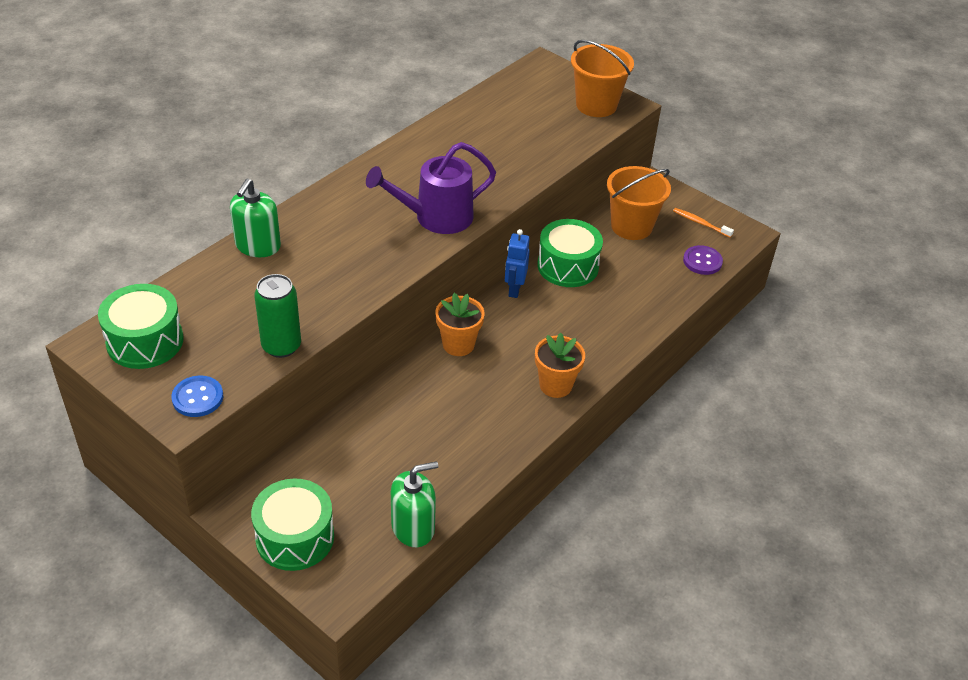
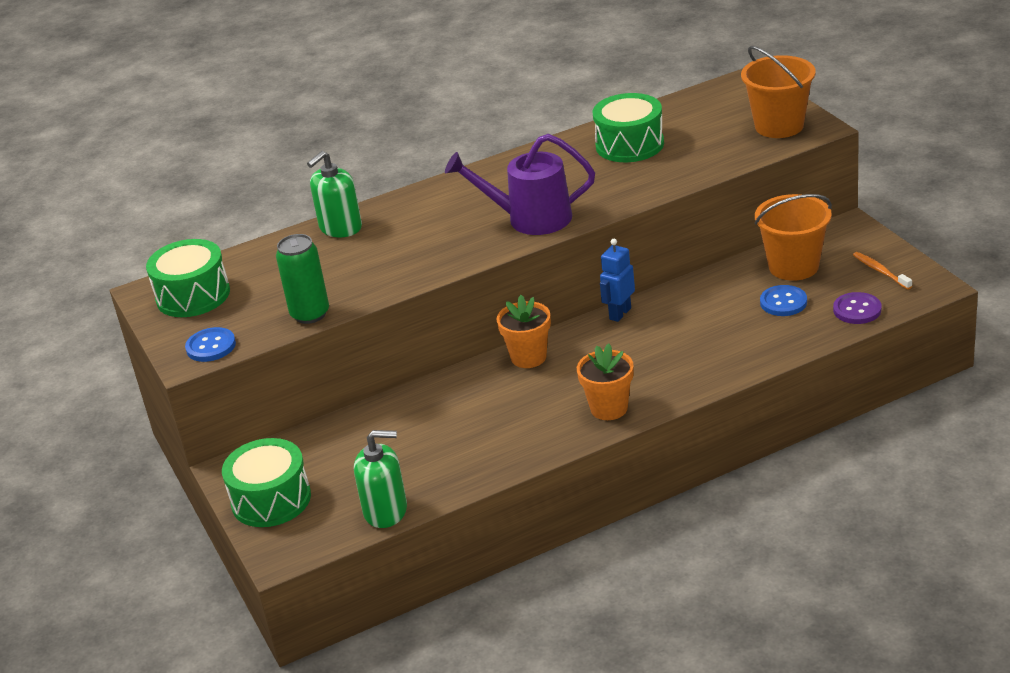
camera: 30 degrees right, 10 degrees down
green drum [537,219,603,287] -> green drum moved to [593,93,664,162]
none -> blue button [760,285,807,316]

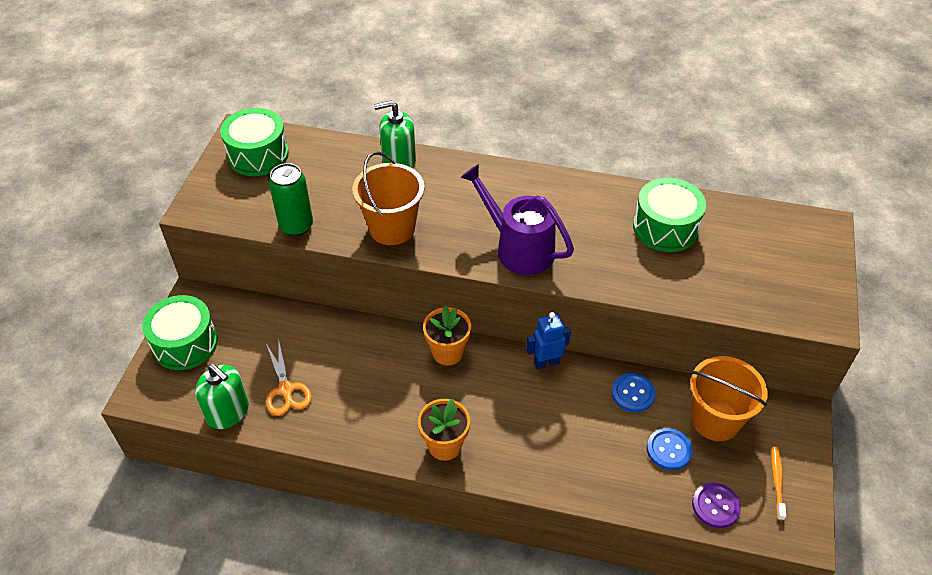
camera: 35 degrees right, 15 degrees up
blue button [185,327,236,362] -> blue button moved to [612,373,656,412]
orange bucket [741,46,816,138] -> orange bucket moved to [352,151,424,245]
none -> orange scissors [266,338,312,416]

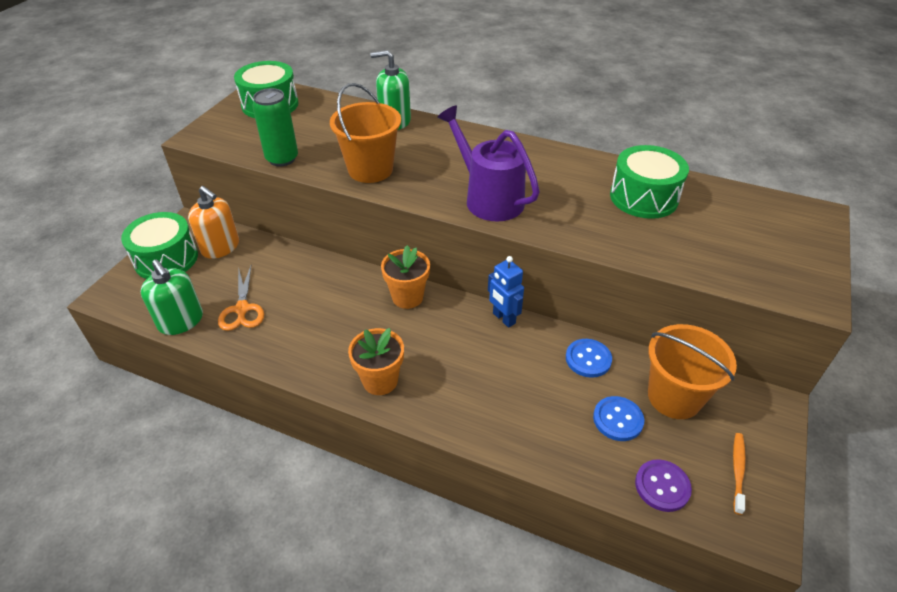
camera: 10 degrees right, 5 degrees down
blue robot [526,312,571,369] -> blue robot turned 120 degrees counterclockwise [488,256,524,328]
none -> orange soap dispenser [188,186,239,259]

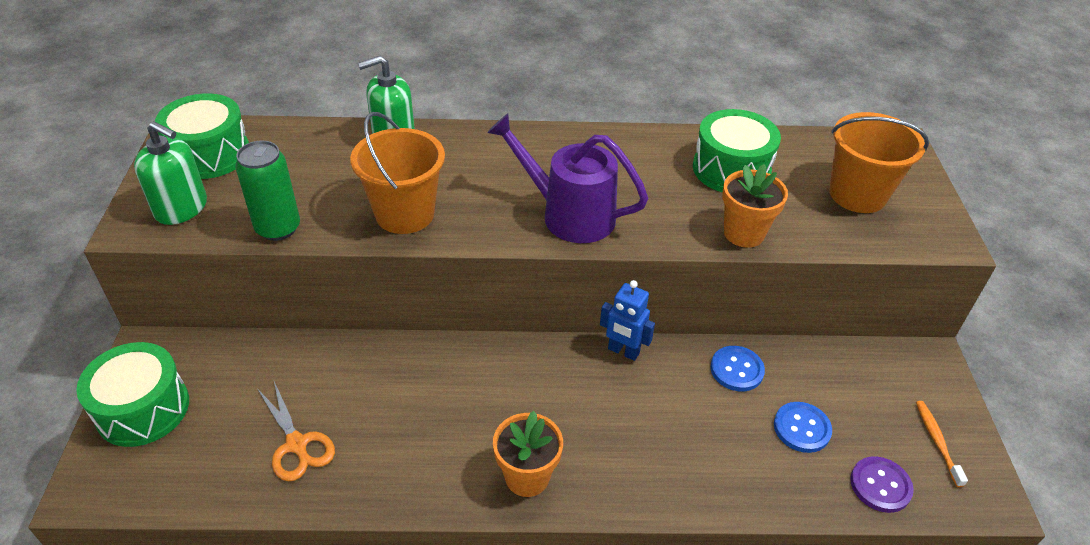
camera: 25 degrees left, 0 degrees up
green soap dispenser [141,259,203,335] -> green soap dispenser moved to [134,121,207,225]
orange soap dispenser [188,186,239,259] -> none
orange flower pot [381,245,430,309] -> orange flower pot moved to [722,164,788,248]
orange bucket [648,324,737,419] -> orange bucket moved to [829,112,929,213]

